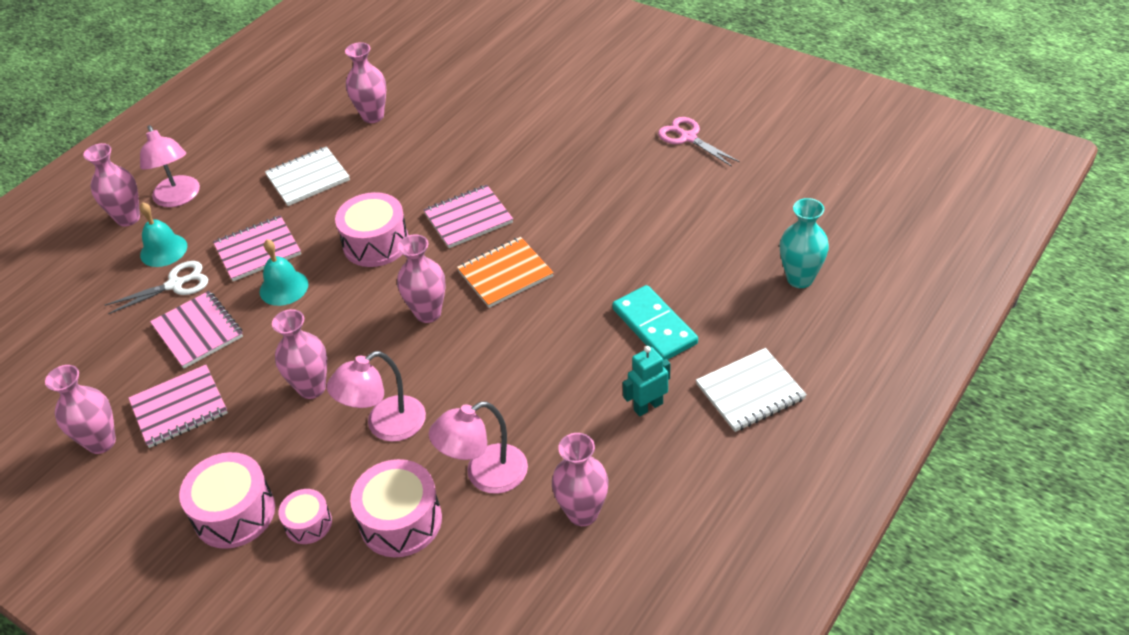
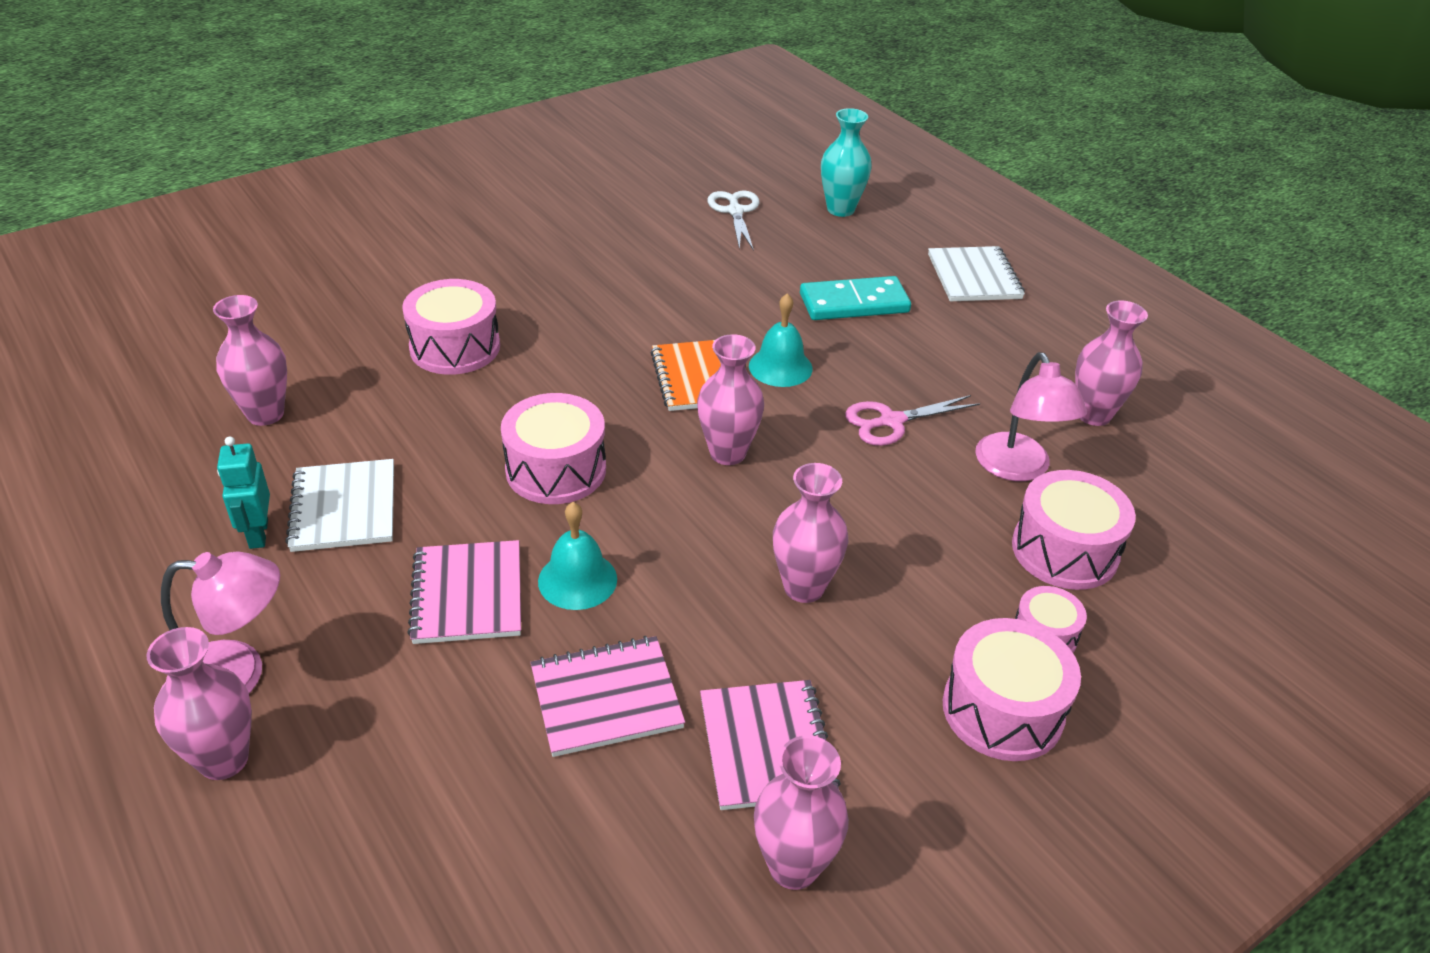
camera: 75 degrees left, 5 degrees down
white scissors [105,261,208,314] -> white scissors moved to [708,190,759,251]
turquoise bell [140,202,187,267] -> turquoise bell moved to [749,293,813,387]
pink lamp [327,351,426,442] -> none
pink notebook [423,185,513,248] -> none
turquoise robot [623,346,670,416] -> turquoise robot moved to [217,436,270,549]
pink scissors [658,117,740,167] -> pink scissors moved to [845,395,980,446]
none -> pink drum [402,279,500,375]

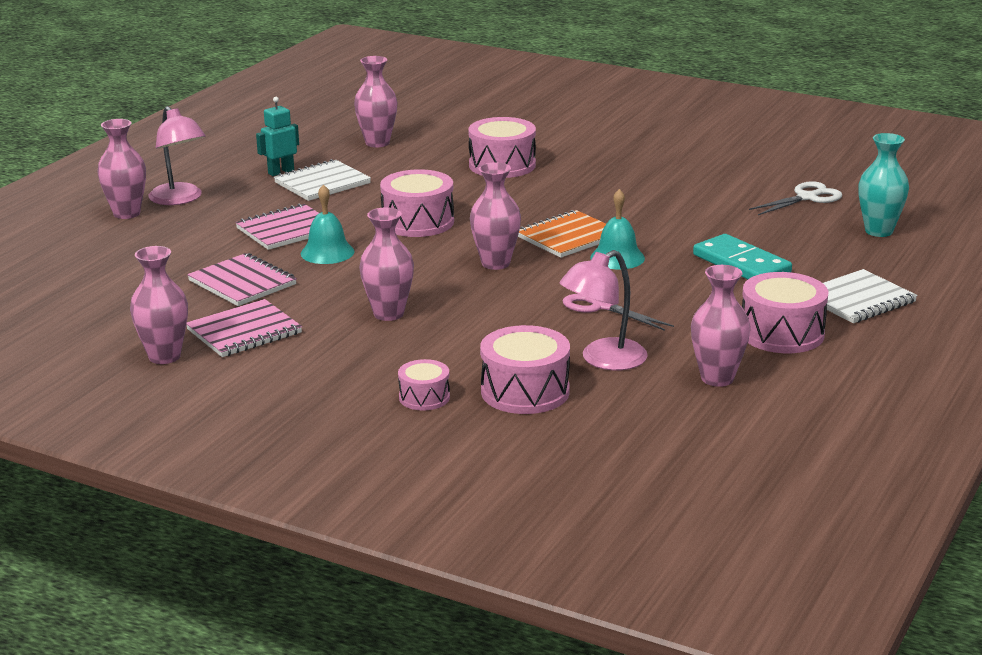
camera: 65 degrees right, 15 degrees down
pink drum [943,618,1081,761] -> pink drum moved to [742,272,828,353]

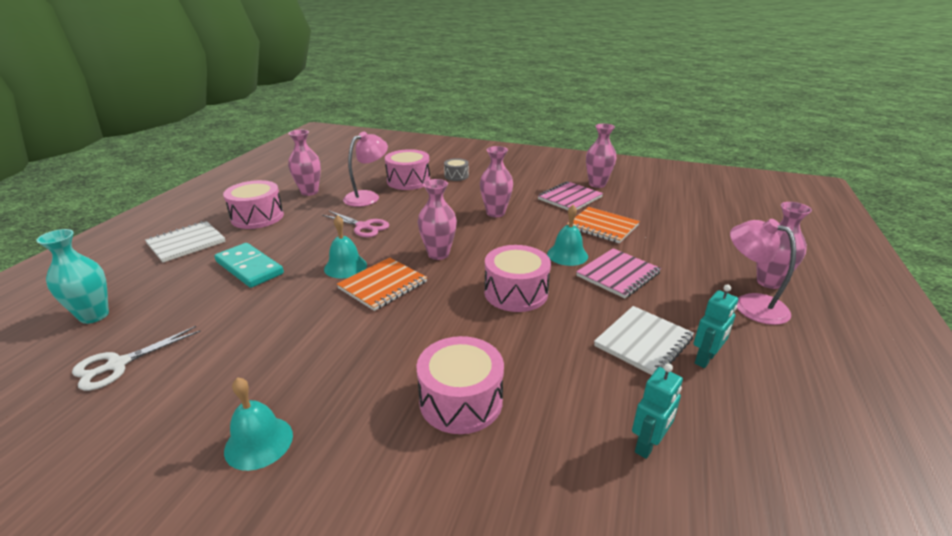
camera: 170 degrees right, 5 degrees up
pink notebook [187,253,297,306] -> orange notebook [567,207,640,243]
pink vase [354,56,397,147] -> turquoise robot [632,363,683,459]
pink drum [398,359,450,410] -> grey drum [444,158,469,181]
none -> turquoise bell [224,377,293,471]

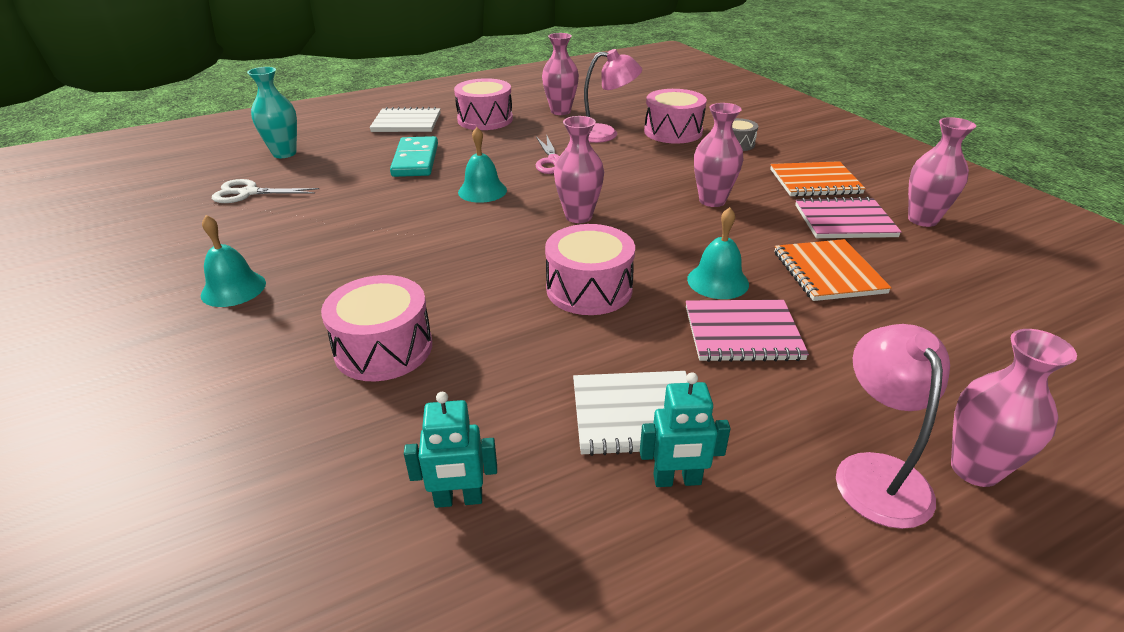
camera: 45 degrees right, 5 degrees up
orange notebook [337,257,427,311] -> orange notebook moved to [770,161,866,197]

